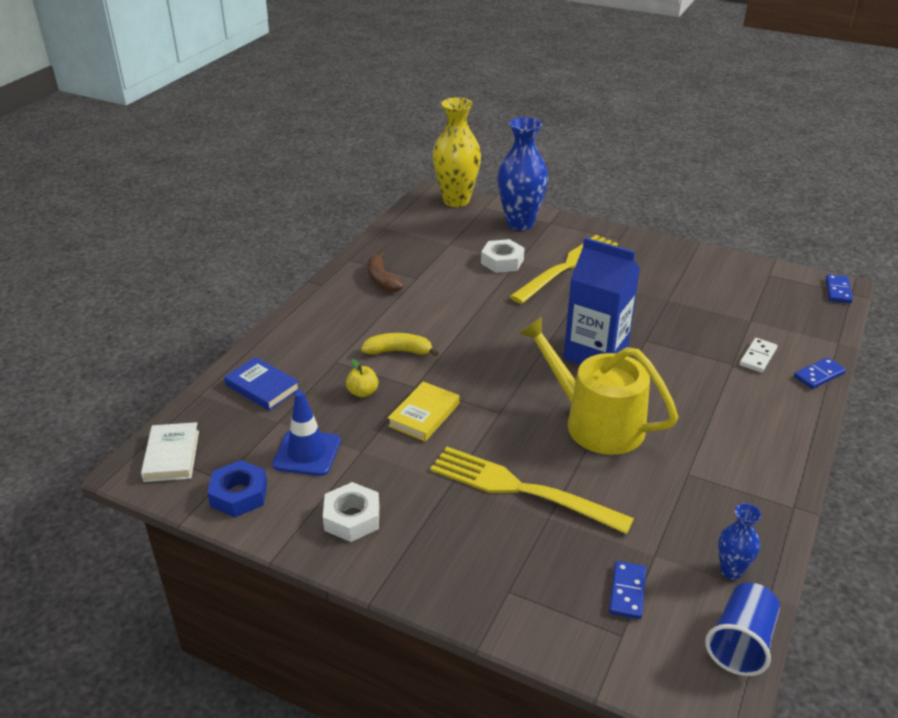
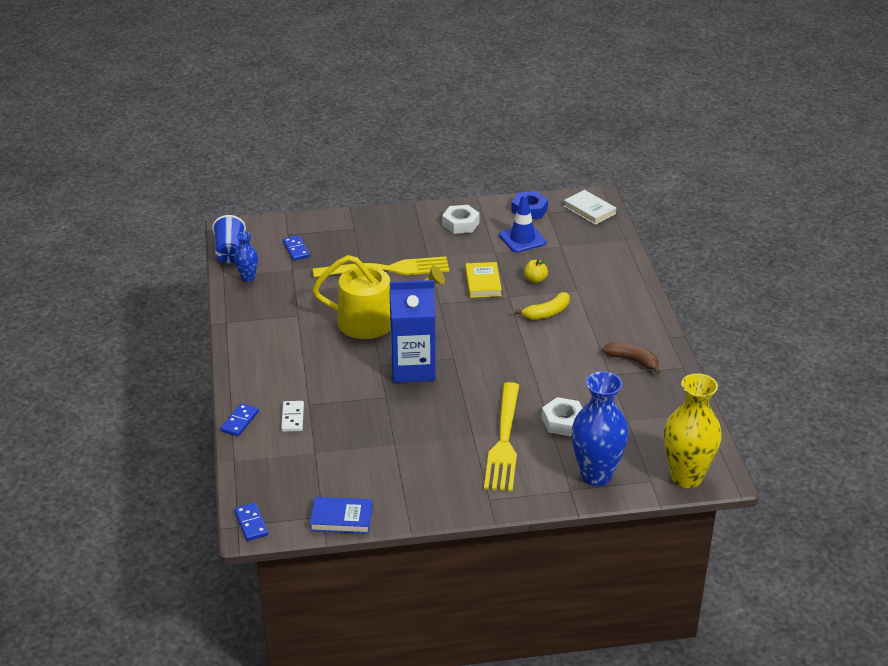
camera: 145 degrees right, 0 degrees up
blue book [224,357,300,411] -> blue book moved to [310,497,372,534]

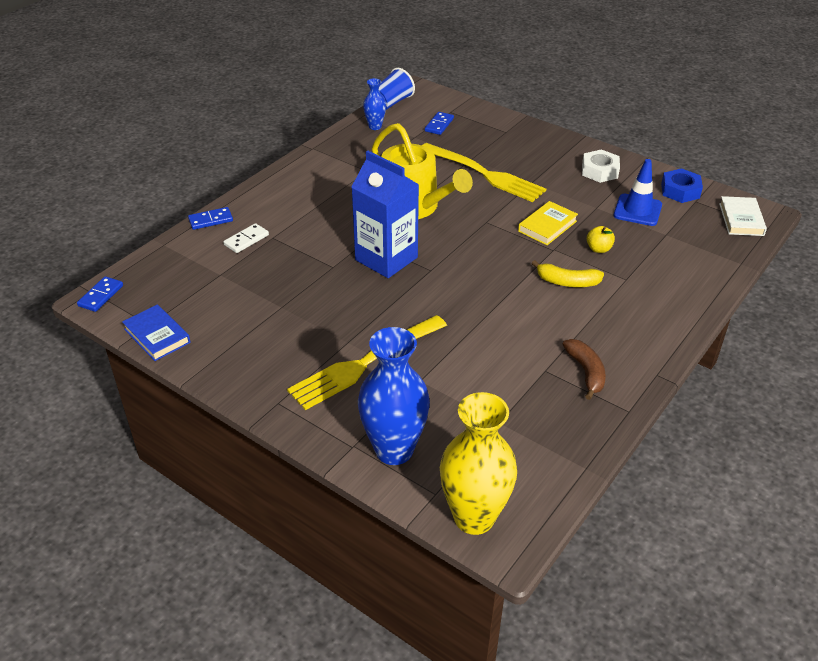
camera: 45 degrees right, 5 degrees up
white nut [542,397,582,436] -> none

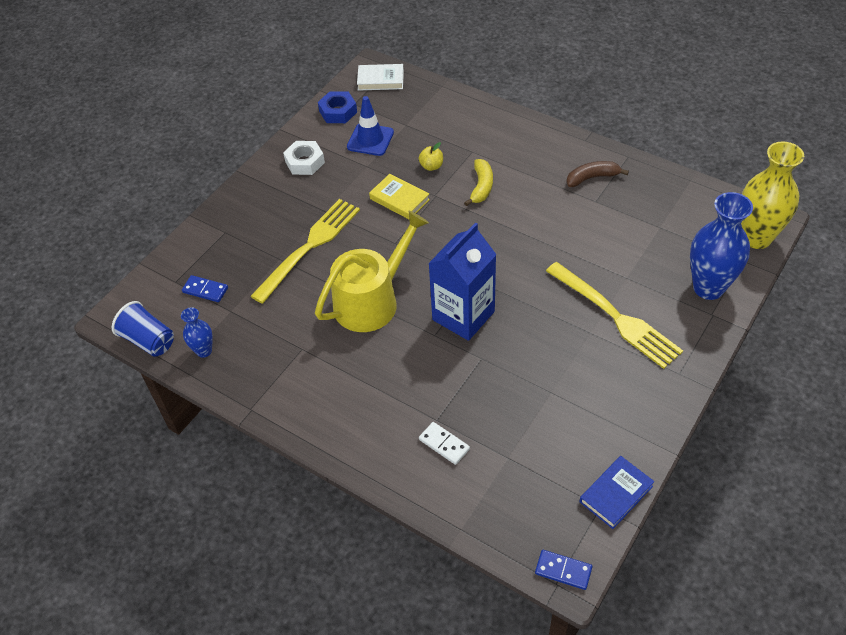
camera: 90 degrees left, 10 degrees up
blue domino [188,207,233,230] -> none

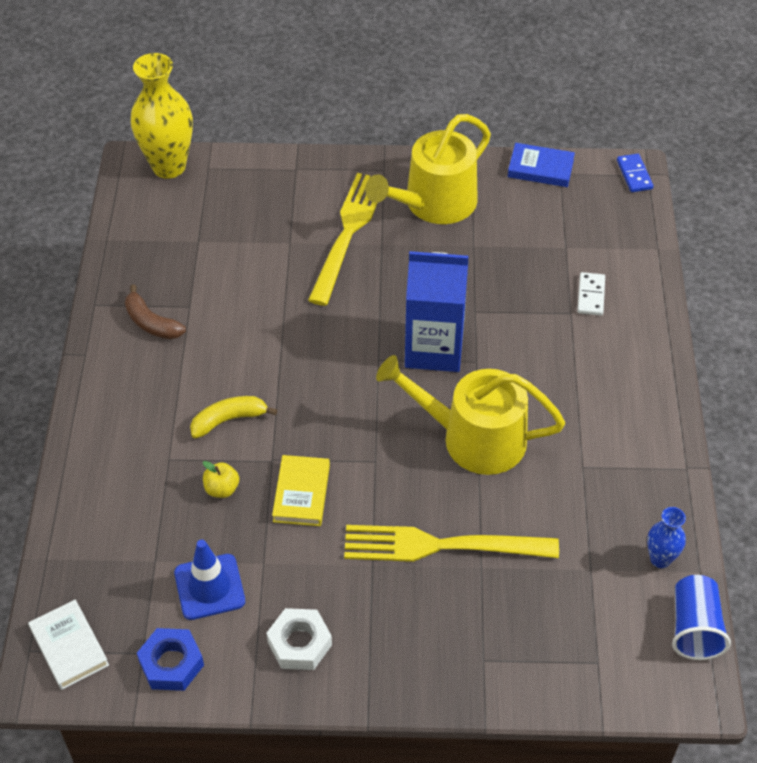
camera: 125 degrees left, 0 degrees up
blue domino [182,275,228,302] -> none
blue vase [690,192,753,300] -> none
none -> yellow watering can [365,114,491,224]

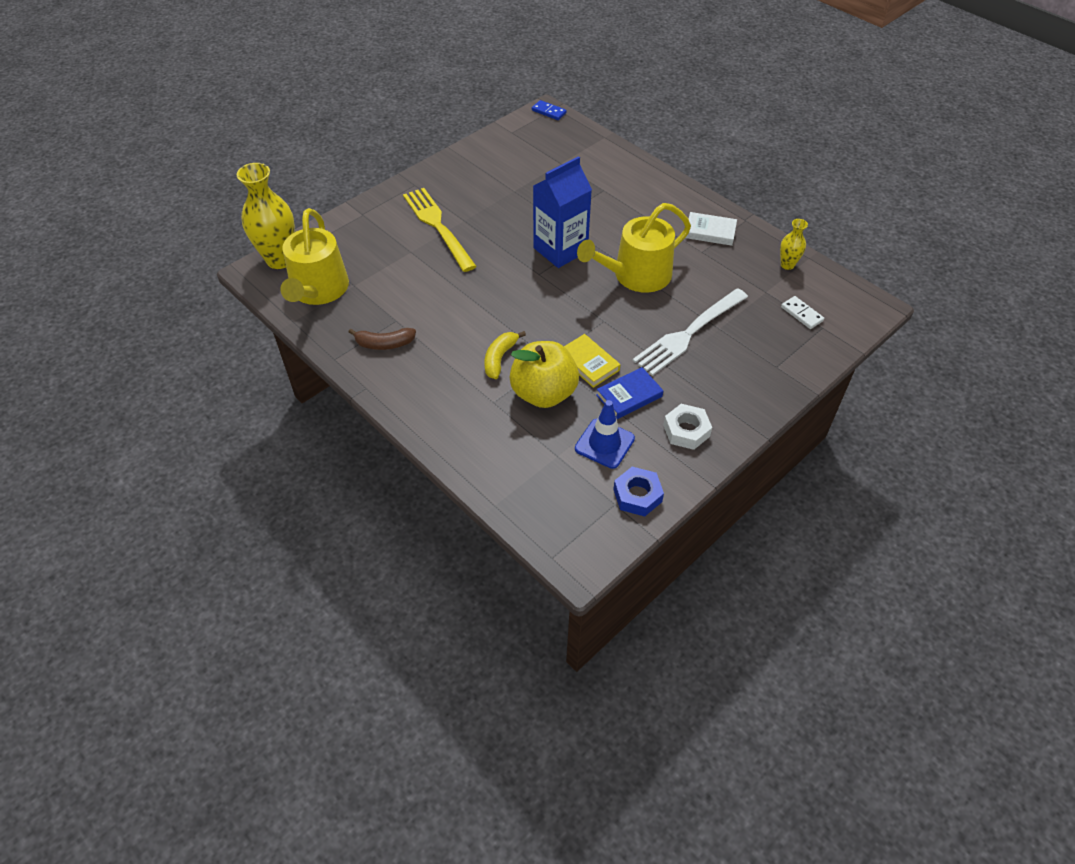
camera: 45 degrees left, 0 degrees up
white book [28,599,109,690] -> white book moved to [685,212,737,246]
yellow apple [203,461,239,498] -> yellow apple [510,341,579,408], size x2.42
yellow fork [344,525,559,562] -> white fork [633,288,748,376]
yellow watering can [365,114,491,224] -> yellow watering can moved to [280,208,349,305]
blue book [508,143,575,187] -> blue book moved to [596,367,663,419]
white domino [577,272,605,316] -> white domino moved to [781,296,824,329]
blue vase [647,507,686,568] -> yellow vase [780,219,808,270]
blue cup [672,575,731,660] -> none

